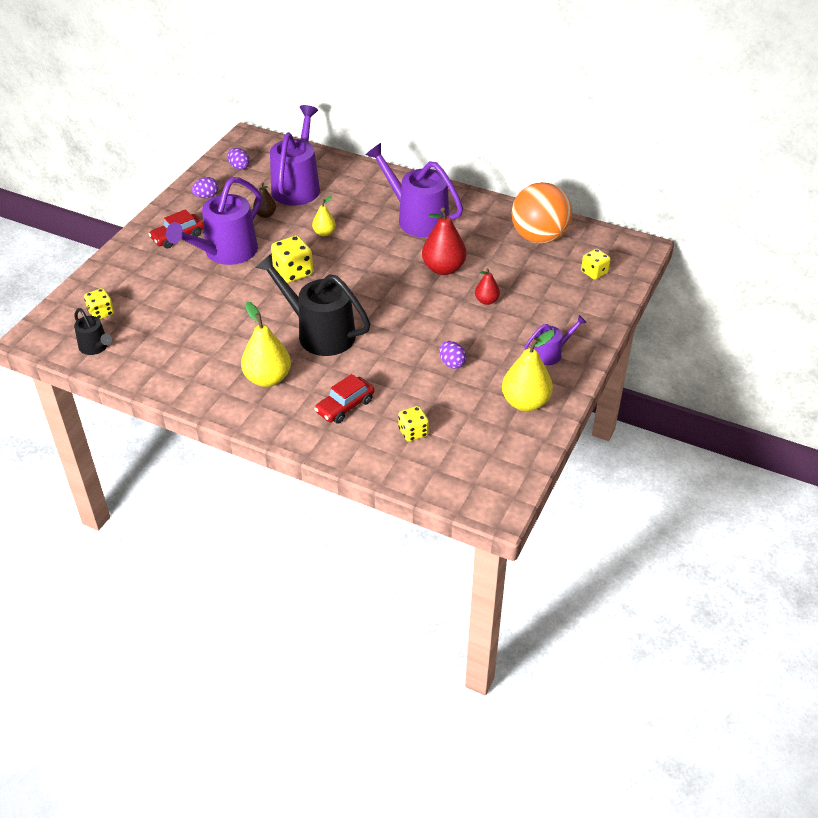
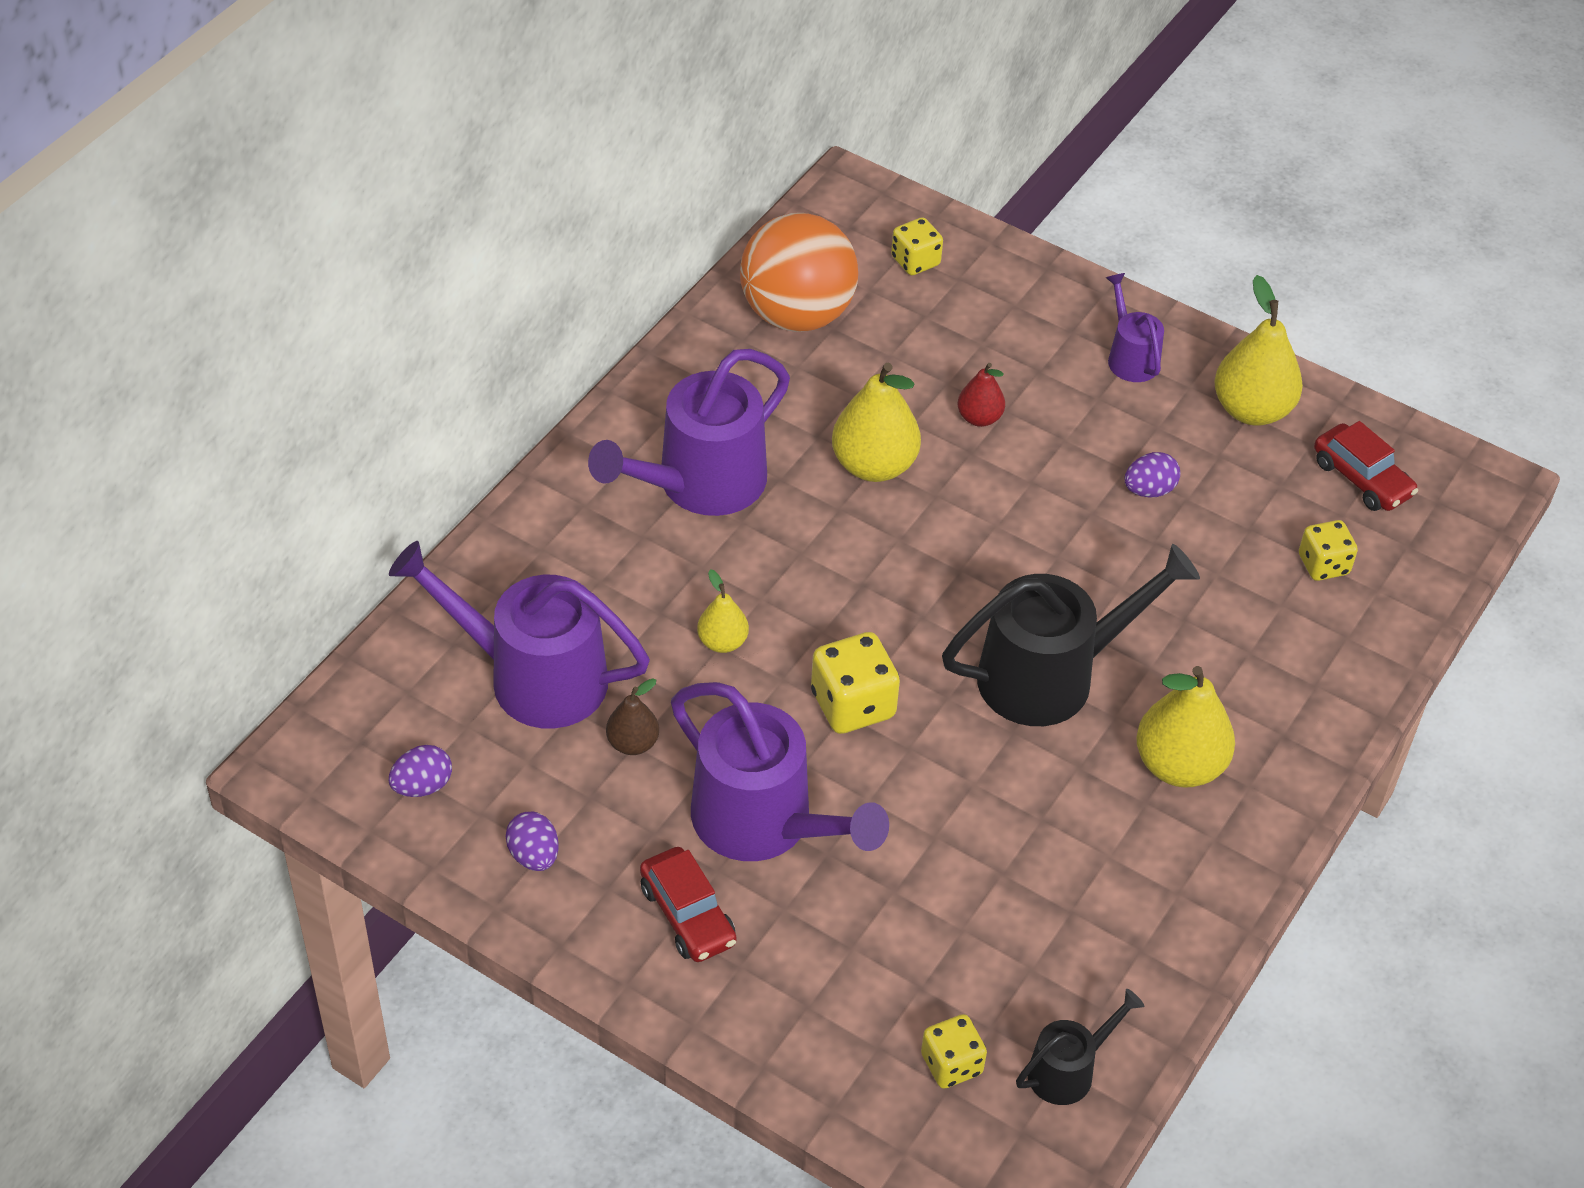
camera: 85 degrees left, 5 degrees up
black watering can [255,253,370,356] -> black watering can turned 150 degrees counterclockwise [942,544,1200,726]
red car [315,374,374,424] -> red car moved to [1314,421,1418,511]
red pear [422,208,466,275] -> yellow pear [832,363,921,482]

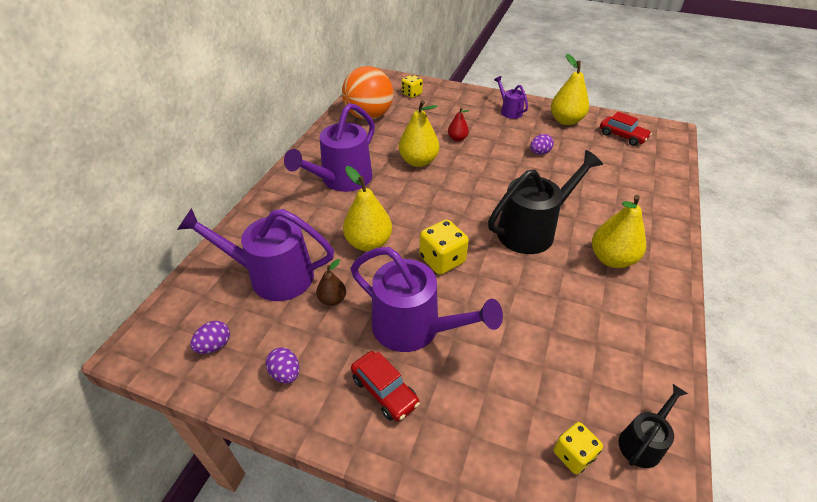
camera: 10 degrees left, 5 degrees down
yellow pear [697,569,749,653] -> yellow pear [343,166,392,251], size x1.82
yellow dice [1299,520,1358,581] -> none

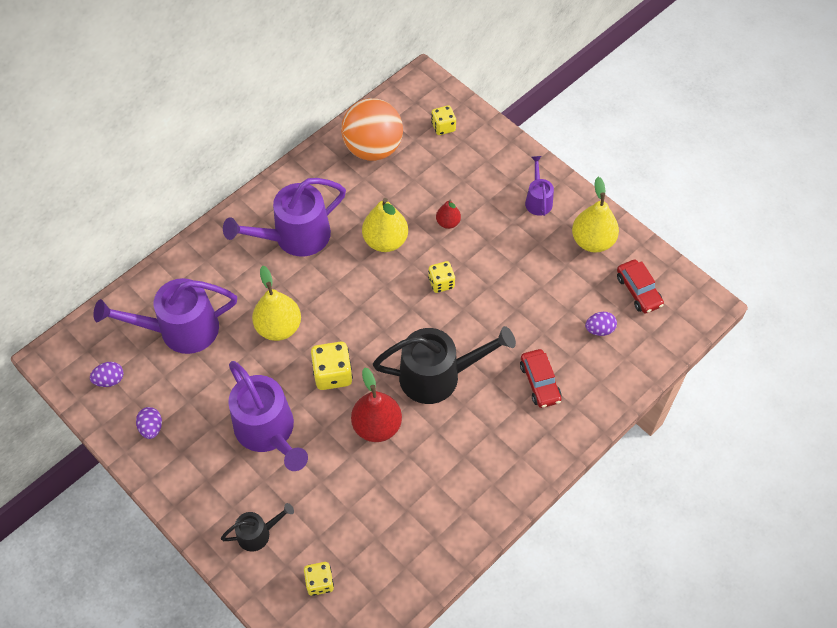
camera: 25 degrees right, 15 degrees up
purple watering can [177,208,334,301] -> purple watering can turned 45 degrees counterclockwise [93,278,237,354]
brown pear [316,259,346,306] -> none
red car [351,351,420,422] -> red car moved to [520,349,561,408]
purple egg [530,134,554,155] -> purple egg moved to [585,312,617,336]
yellow pear [592,195,646,268] -> none
black watering can [619,384,688,468] -> black watering can moved to [221,503,294,552]
none -> red pear [351,367,402,442]
none -> yellow dice [428,261,455,293]

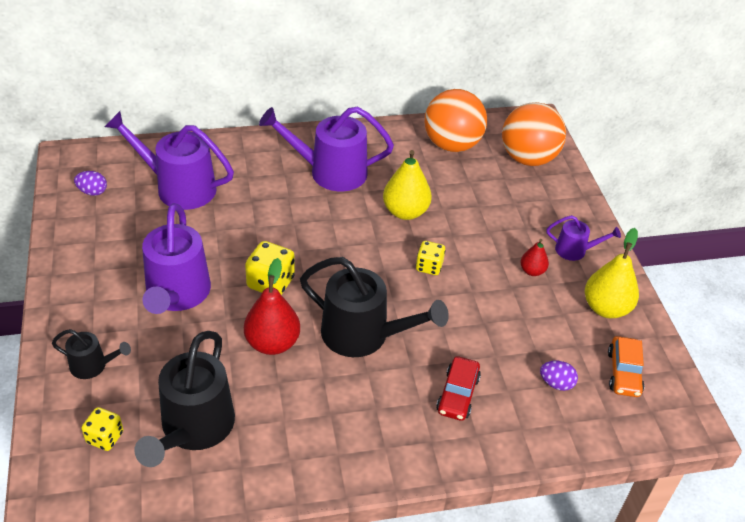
camera: 30 degrees right, 15 degrees down
purple egg [136,407,162,439] -> none
yellow pear [252,266,301,341] -> none
yellow dice [431,105,456,135] -> orange ball [502,102,566,166]
red pear [436,199,461,229] -> red pear moved to [520,239,549,276]
purple watering can [525,156,554,216] -> purple watering can turned 75 degrees clockwise [547,215,621,261]
red car [617,260,664,314] -> orange car [608,336,644,397]
none -> black watering can [134,331,235,467]

